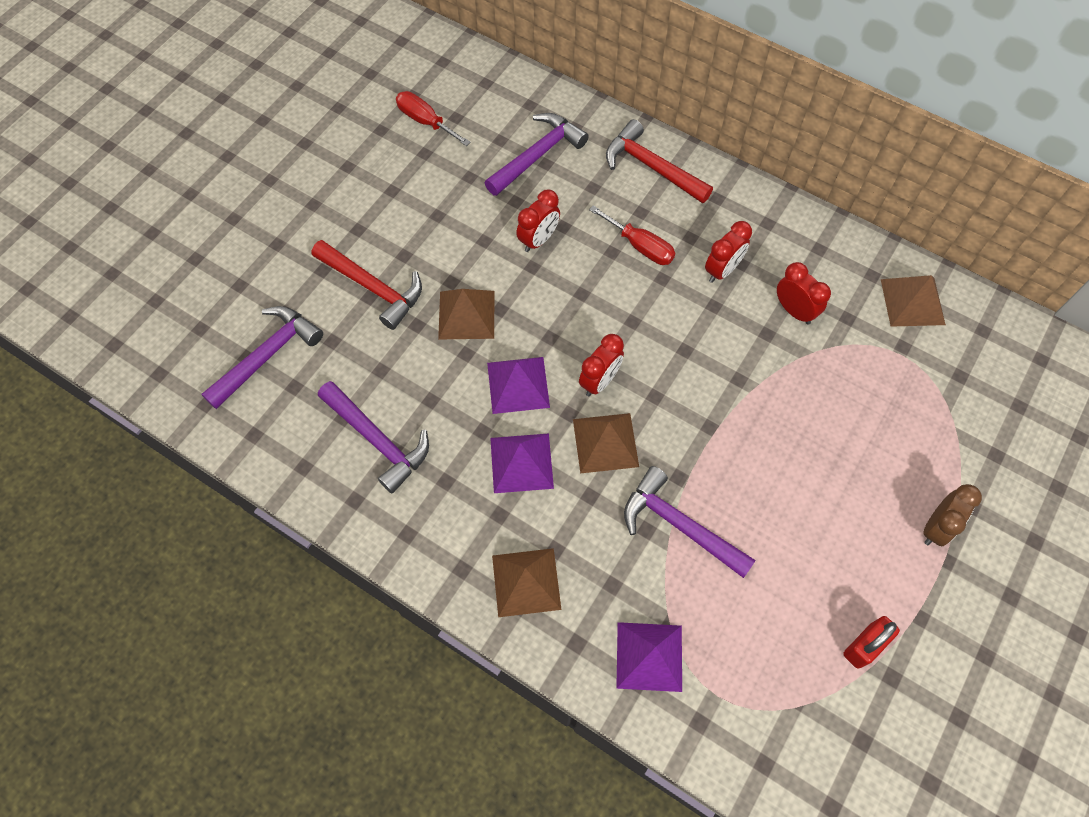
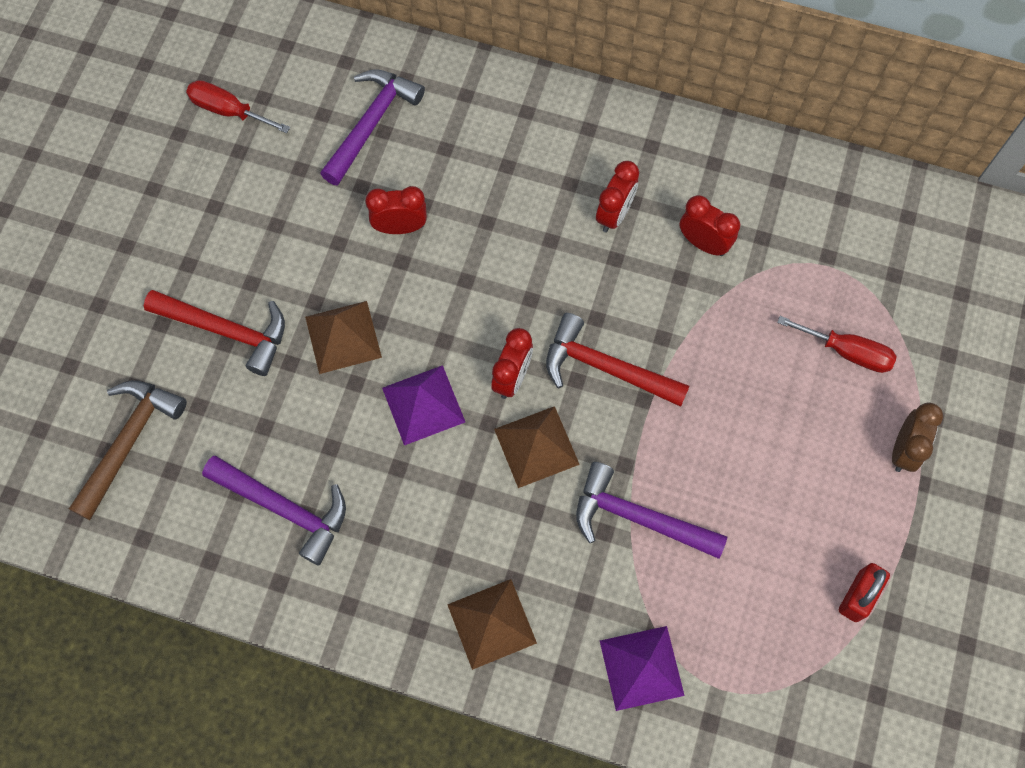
camera: 15 degrees left, 5 degrees up
purple hammer [201,306,323,409] -> brown hammer [69,380,187,520]
purple pyramid [490,433,554,493] -> none
red clock [516,190,560,252] -> red clock turned 120 degrees counterclockwise [365,186,427,234]
red screwdriver [589,205,675,265] -> red screwdriver moved to [777,316,897,373]
red hammer [606,119,713,203] -> red hammer moved to [546,313,690,407]
brown pyramid [881,275,946,327] -> none

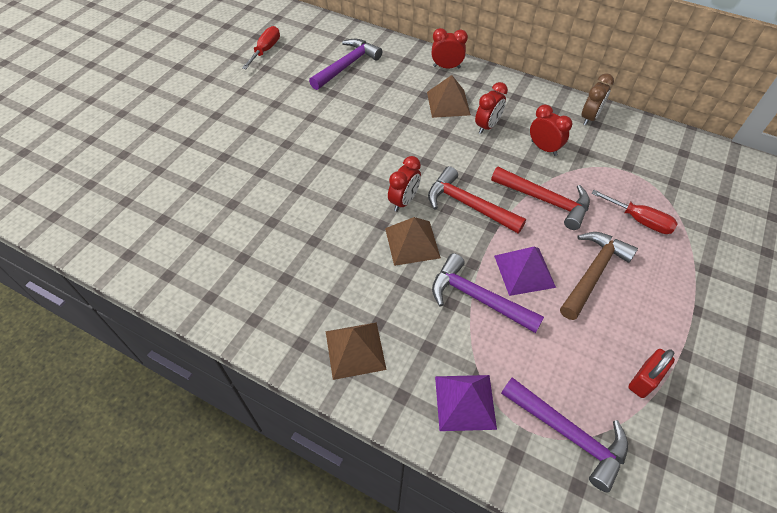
camera: 10 degrees right, 15 degrees down
brown hammer [69,380,187,520] -> brown hammer moved to [560,232,638,320]
red hammer [144,290,285,376] -> red hammer moved to [491,167,590,230]
red screwdriver [186,80,290,133] -> red screwdriver turned 75 degrees clockwise [242,26,280,69]
purple hammer [202,456,346,565] -> purple hammer moved to [501,377,628,492]
brown pyramid [305,301,382,374] -> brown pyramid moved to [427,75,471,118]
red clock [365,186,427,234] -> red clock moved to [431,28,468,69]
purple pyramid [382,365,465,446] -> purple pyramid moved to [494,246,556,296]
brown clock [892,403,943,472] -> brown clock moved to [581,74,614,125]

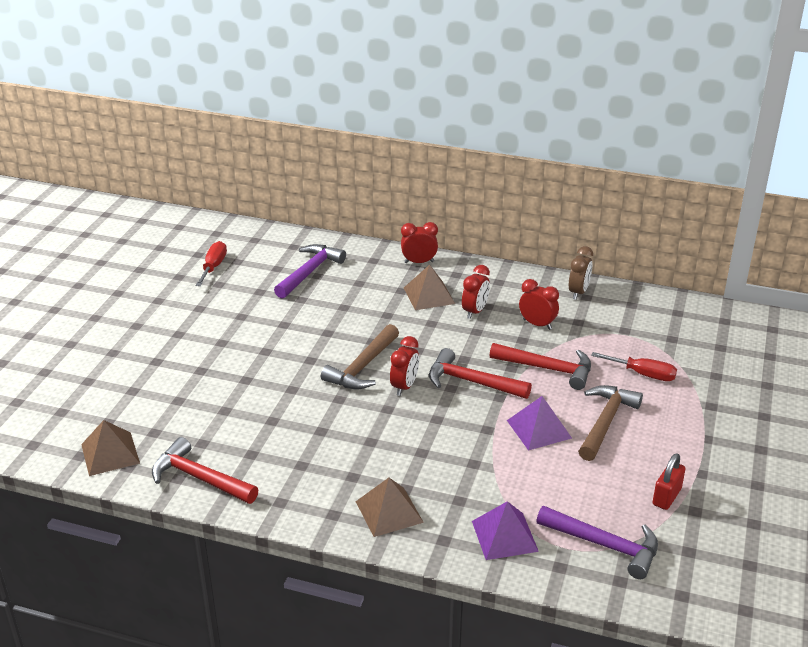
camera: 10 degrees left, 20 degrees down
brown pyramid [385,217,441,266] -> brown pyramid moved to [81,420,140,476]
purple hammer [432,253,544,333] -> none
none -> red hammer [152,437,259,504]
none -> brown hammer [321,324,399,389]

